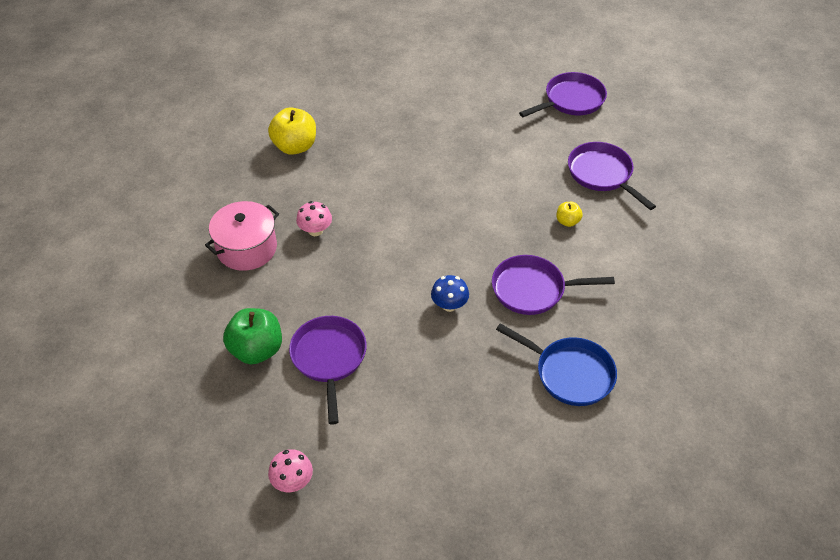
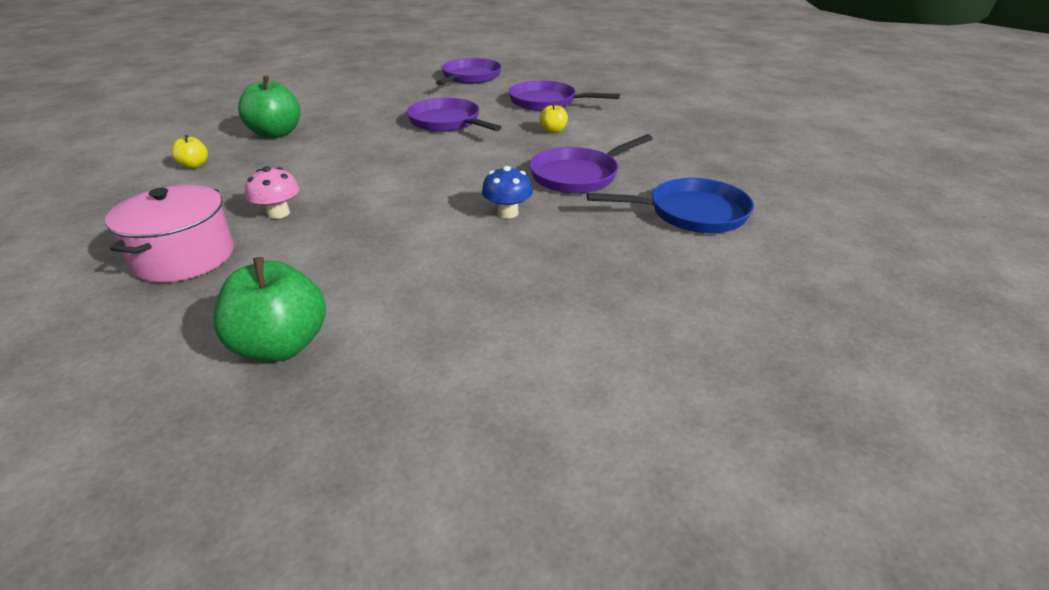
camera: 35 degrees left, 15 degrees down
yellow apple [268,107,316,155] -> yellow apple [171,135,208,169], size x0.51
pink mushroom [268,449,313,492] -> none
purple pan [289,316,367,425] -> purple pan moved to [407,98,502,132]
none -> green apple [238,75,301,138]

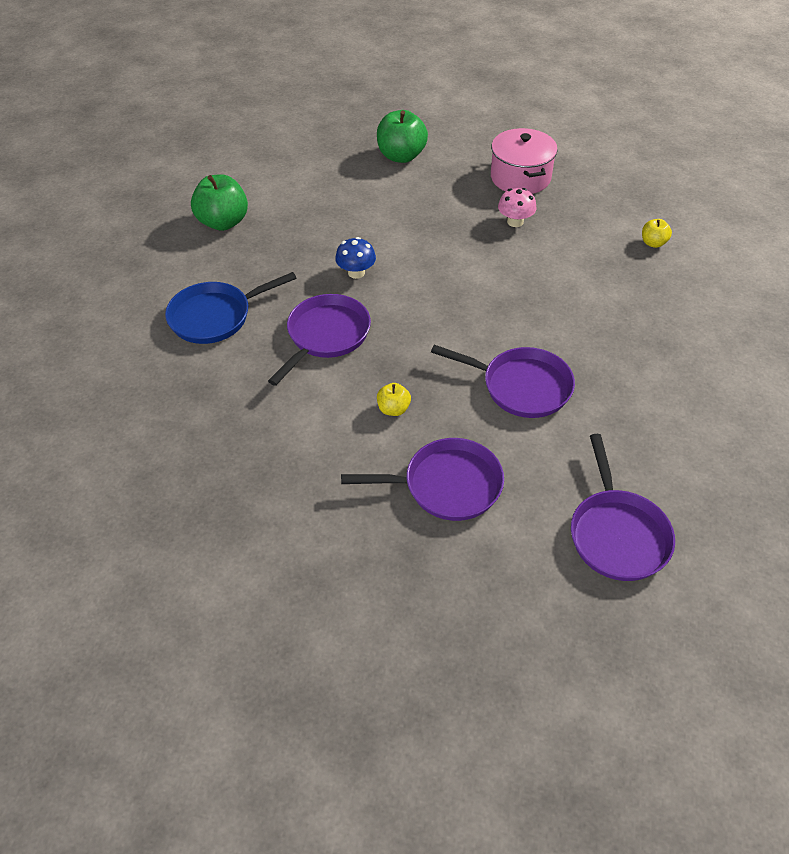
camera: 155 degrees right, 15 degrees up
green apple [238,75,301,138] -> green apple moved to [191,174,248,231]

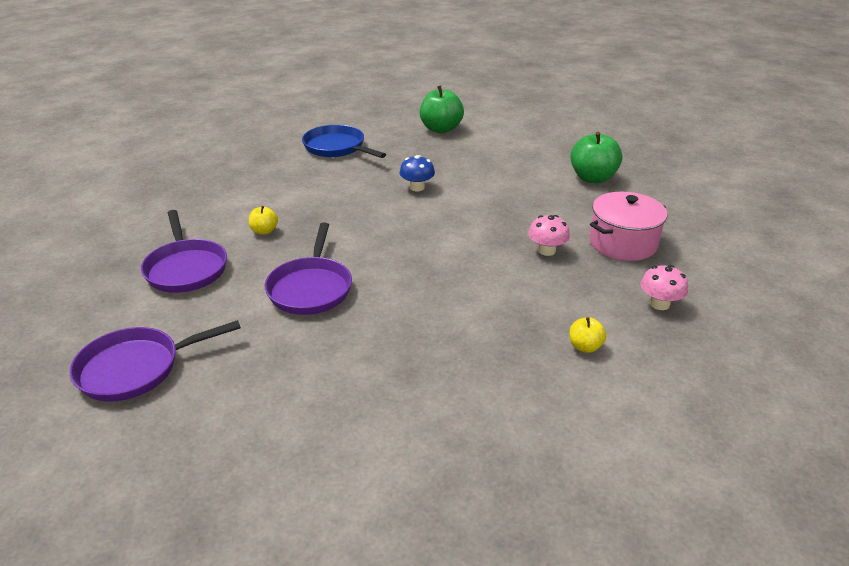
camera: 70 degrees right, 15 degrees down
purple pan [268,294,371,386] -> none
none -> pink mushroom [641,265,688,310]

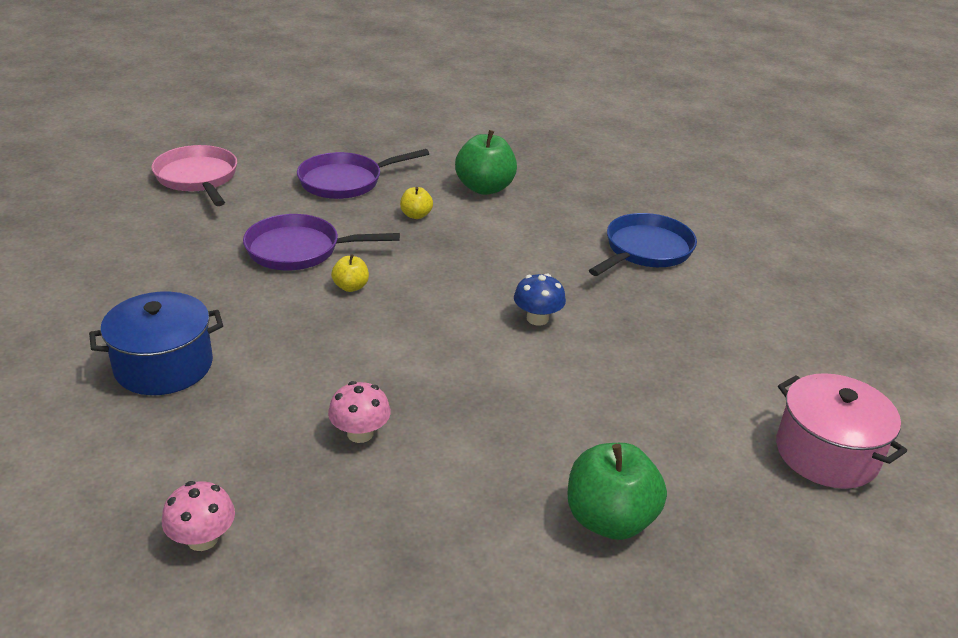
camera: 85 degrees right, 0 degrees up
purple pan [69,320,241,401] -> pink pan [151,145,237,206]
green apple [420,86,464,133] -> green apple moved to [455,130,517,195]
yellow apple [570,317,607,353] -> yellow apple moved to [331,254,369,292]
pink pot [589,192,667,261] -> pink pot moved to [776,373,907,489]
none -> blue pot [89,292,223,395]

